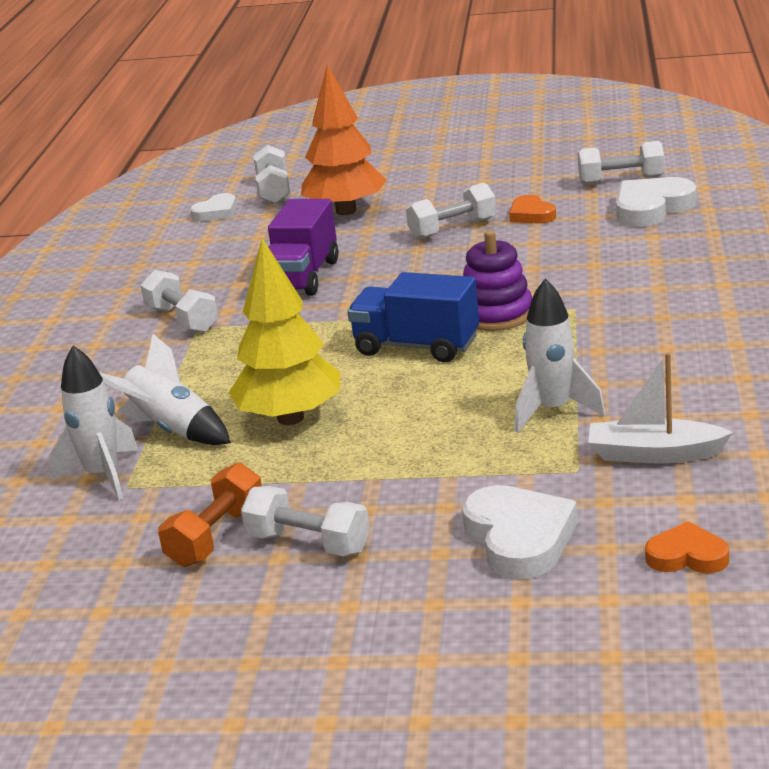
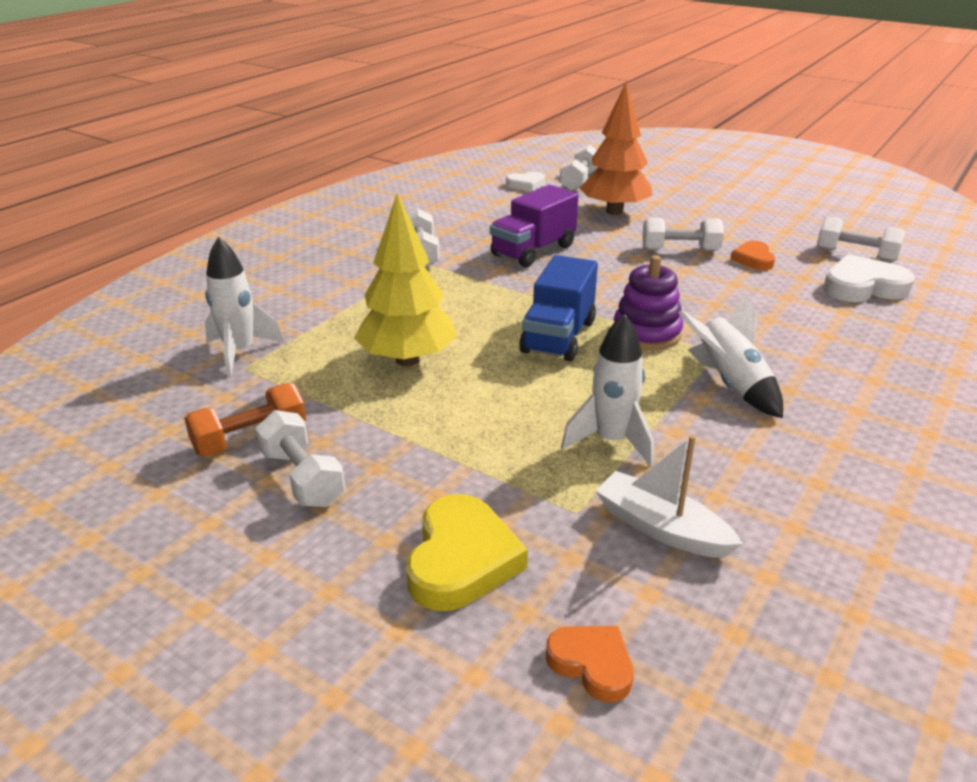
camera: 25 degrees right, 5 degrees up
white rocket [99,334,231,445] -> white rocket moved to [679,294,783,418]
blue truck [347,272,479,363] -> blue truck turned 120 degrees counterclockwise [519,255,598,361]
white heart [462,485,578,579] -> yellow heart [406,494,528,611]

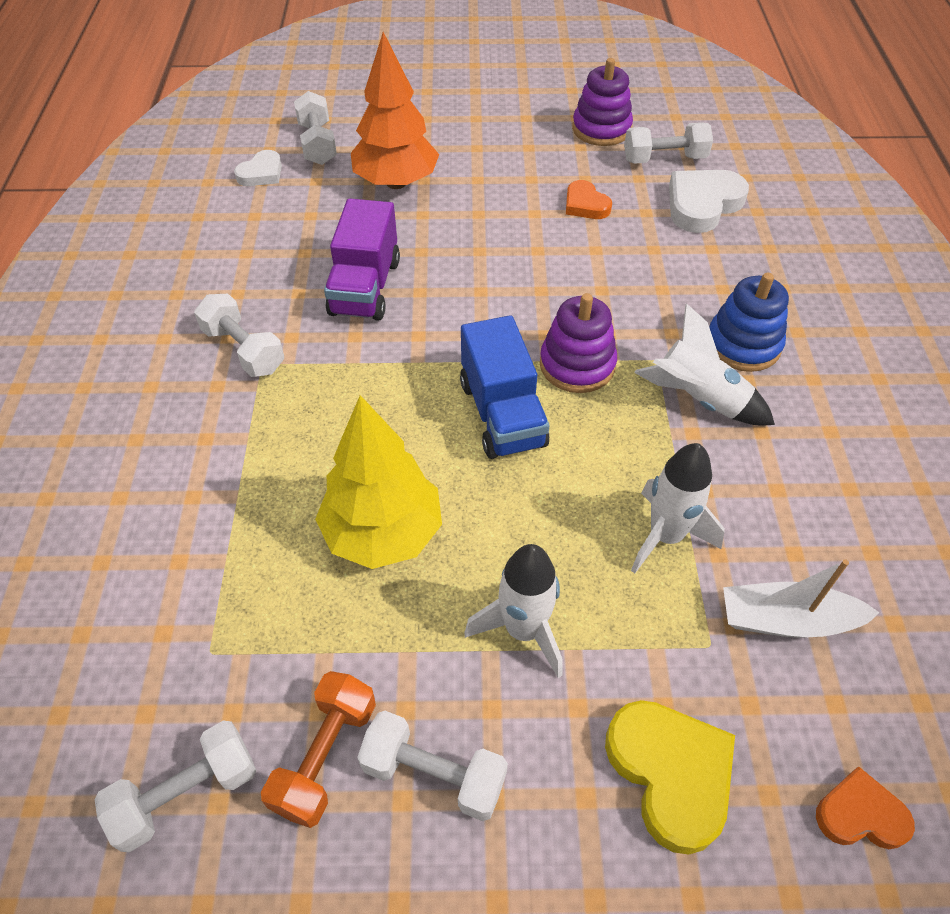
camera: 35 degrees left, 20 degrees up
white rocket [205,237,284,377] -> white rocket moved to [464,544,563,678]
white dumbbell [642,218,724,251] -> white dumbbell moved to [95,721,257,852]
none -> purple stacking toy [572,58,633,146]
none -> blue stacking toy [709,273,789,372]

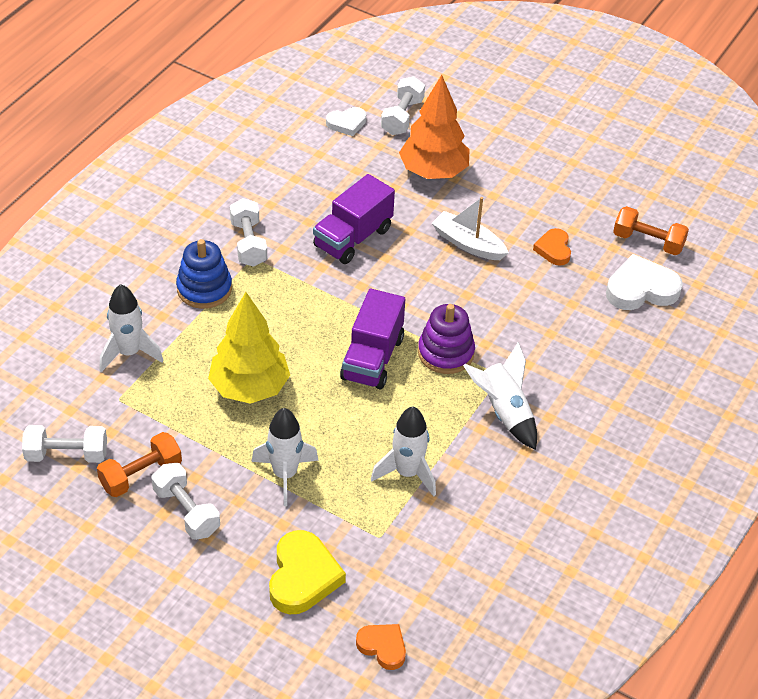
camera: 30 degrees right, 5 degrees down
blue truck [460,315,549,459] -> purple truck [340,289,405,389]
purple stacking toy [572,58,633,146] -> none
white dumbbell [624,122,713,164] -> orange dumbbell [613,206,689,255]
blue stacking toy [709,273,789,372] -> blue stacking toy moved to [176,239,232,309]
white boat [723,559,880,638] -> white boat moved to [432,197,508,260]
none -> white rocket [100,284,163,372]

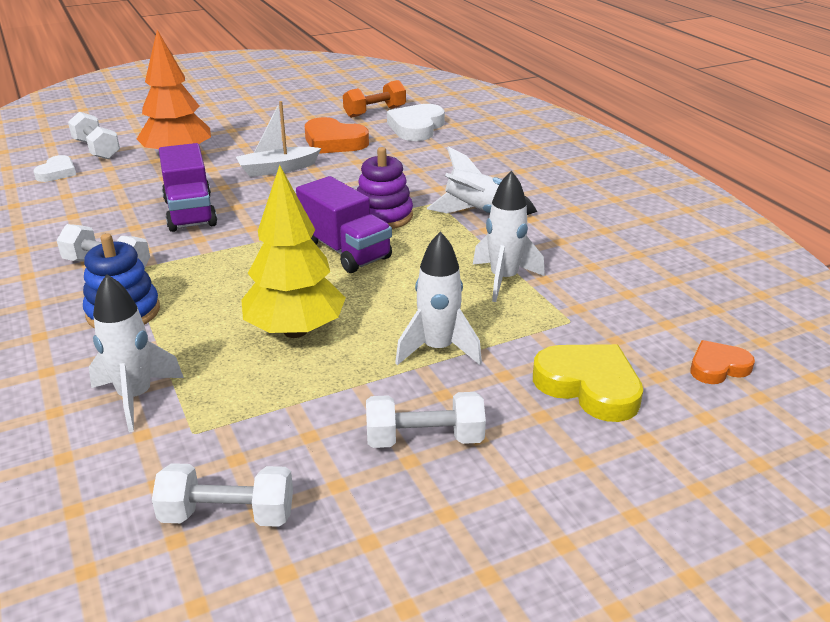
camera: 55 degrees left, 15 degrees down
white dumbbell [22,425,107,463] -> white dumbbell turned 60 degrees clockwise [152,463,293,527]
orange dumbbell [97,432,182,497] -> none
orange heart [533,228,571,266] -> orange heart [305,117,369,154], size x1.68

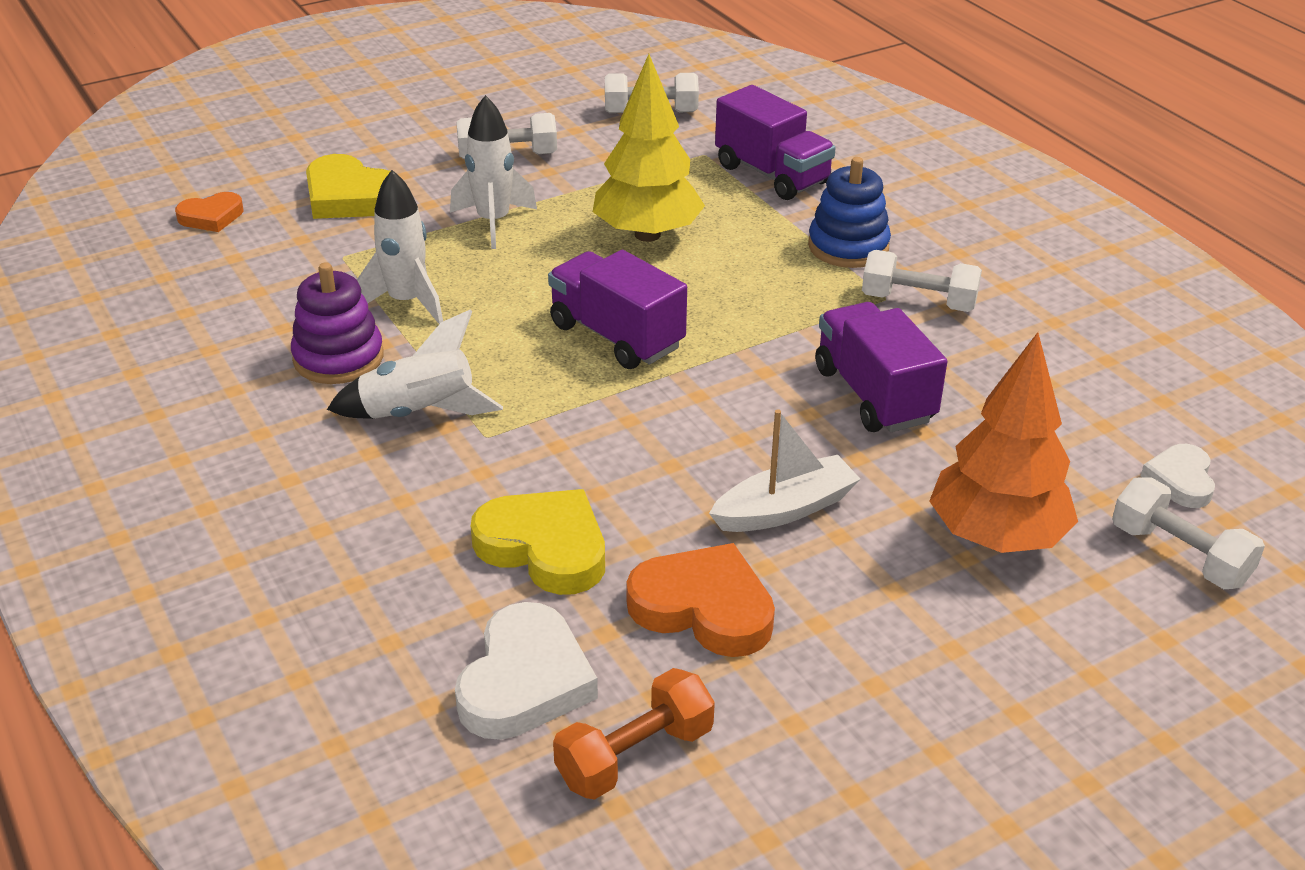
camera: 175 degrees right, 5 degrees up
white rocket [89,274,184,432] -> purple truck [715,85,836,200]
purple stacking toy [357,147,413,229] -> purple stacking toy moved to [291,262,384,384]
none -> yellow heart [471,489,605,595]

